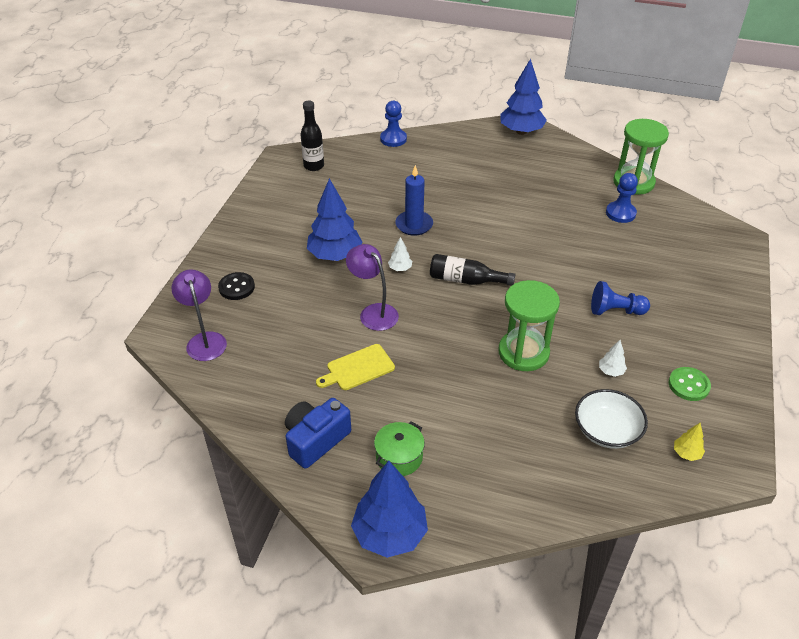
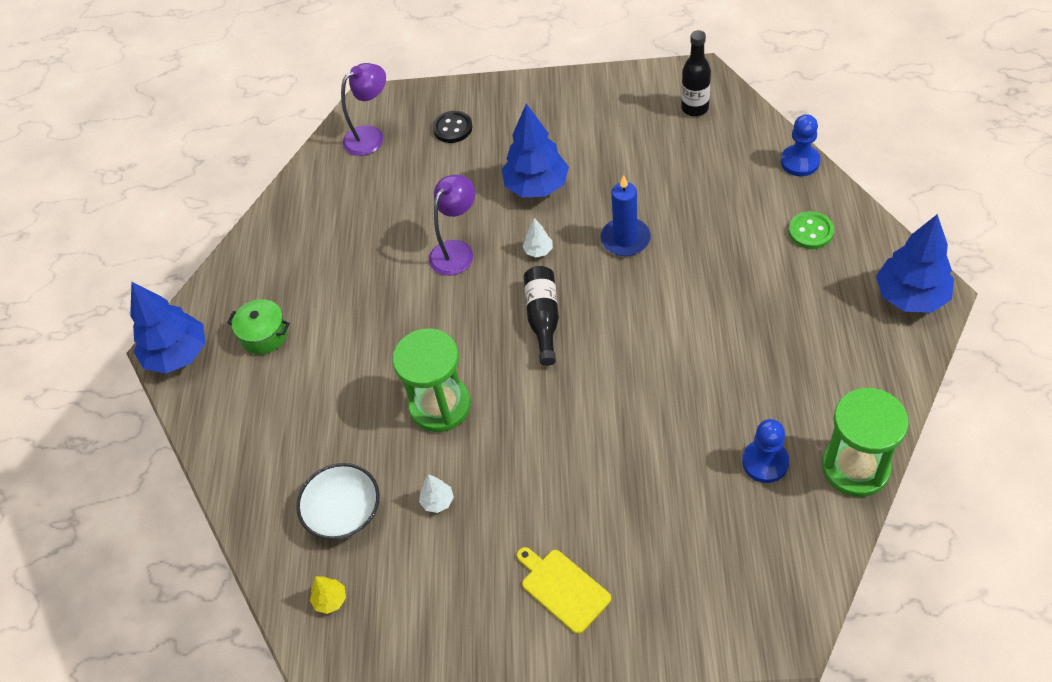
camera: 80 degrees right, 10 degrees up
blue camera [285,398,351,469] -> none
yellow cutting board [316,344,395,390] -> yellow cutting board moved to [517,547,611,634]
blue pawn [591,281,650,315] -> none
green button [669,367,711,401] -> green button moved to [788,211,834,249]

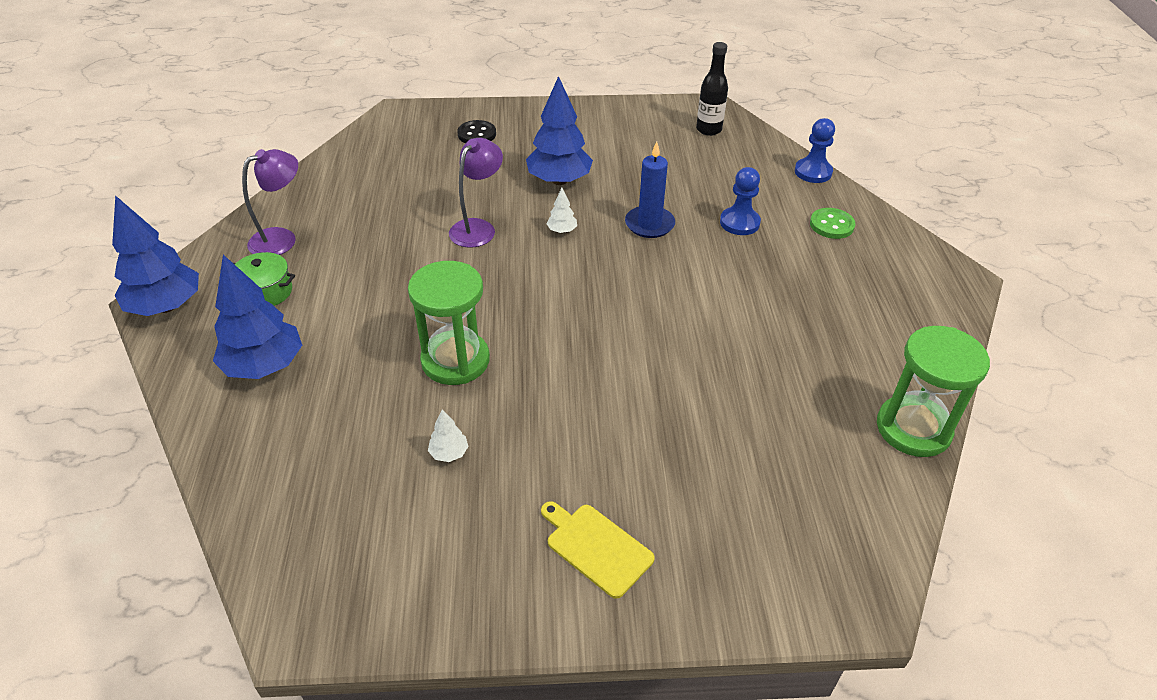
camera: 10 degrees left, 10 degrees down
white bowl [296,463,380,540] -> none
yellow tree [310,576,346,614] -> none
purple lamp [341,63,386,156] -> purple lamp moved to [242,149,298,255]
black bottle [524,266,559,366] -> none
blue pawn [742,419,789,483] -> blue pawn moved to [720,167,761,235]
blue tree [876,214,954,313] -> blue tree moved to [213,255,302,379]

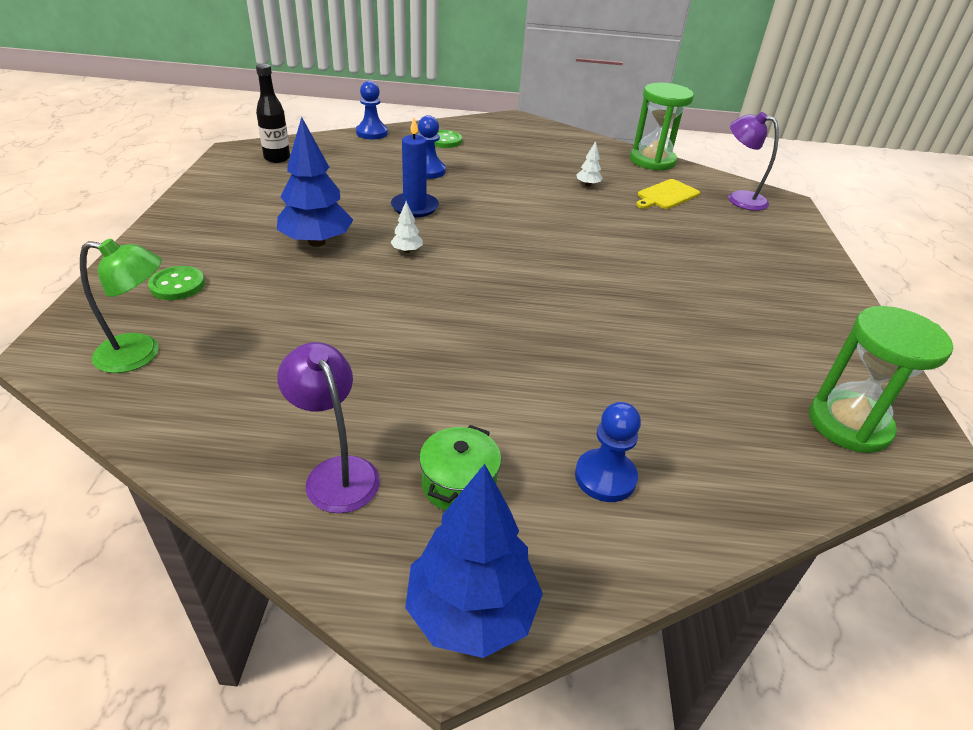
camera: 85 degrees left, 5 degrees down
blue tree [213,255,302,379] -> blue pawn [575,402,641,502]
green hourglass [408,261,490,385] -> green hourglass moved to [809,306,953,453]
white tree [428,409,469,462] -> white tree moved to [577,141,603,187]
purple lamp [449,138,503,248] -> purple lamp moved to [728,112,779,211]
black button [457,120,496,143] -> green button [148,266,205,300]
yellow cutting board [541,501,655,599] -> yellow cutting board moved to [636,179,700,209]
none -> green lamp [80,239,162,373]

